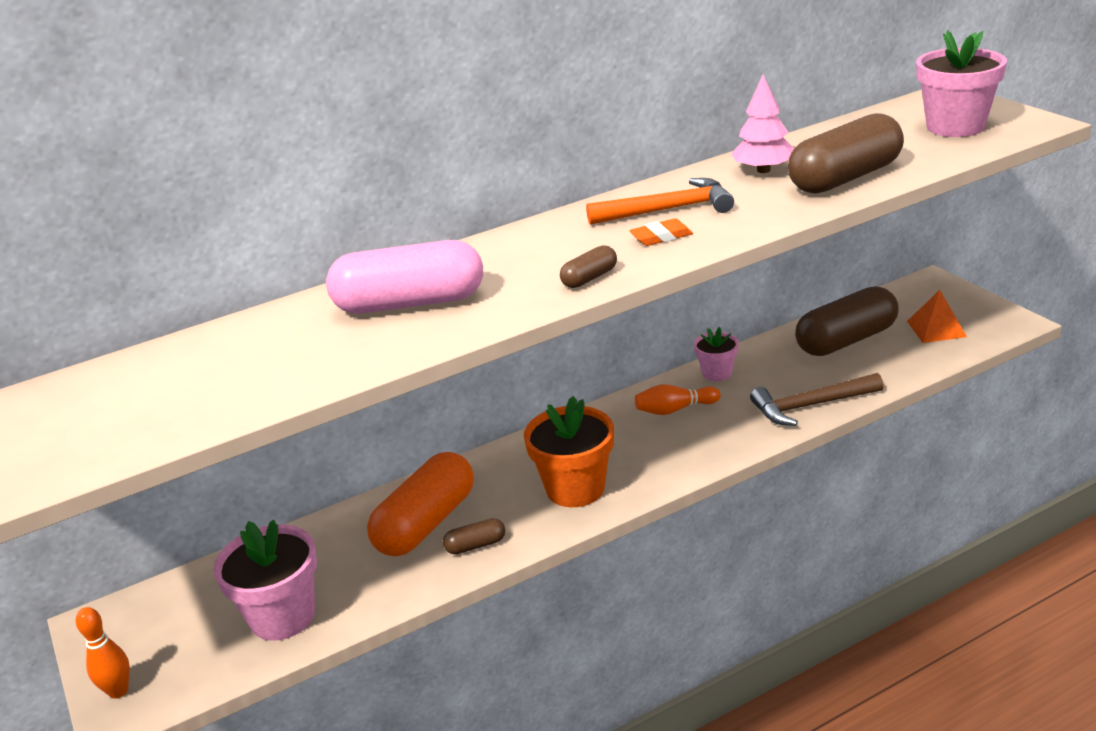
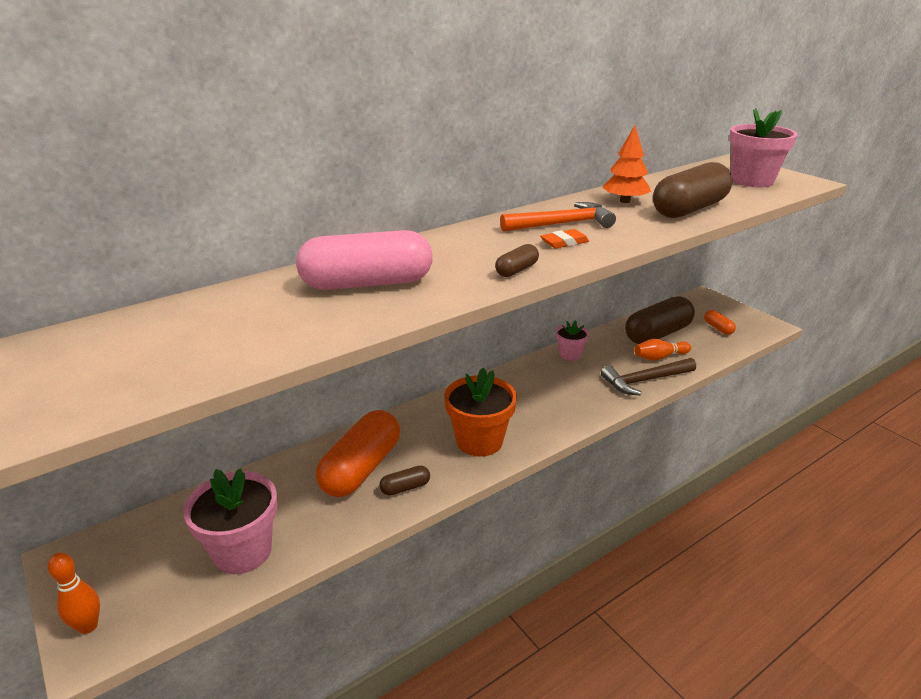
camera: 10 degrees left, 0 degrees up
orange bowling pin [635,384,720,415] -> orange bowling pin moved to [634,339,691,361]
pink tree [731,75,794,173] -> orange tree [602,126,651,203]
orange pyramid [907,290,967,343] -> orange capsule [704,310,736,335]

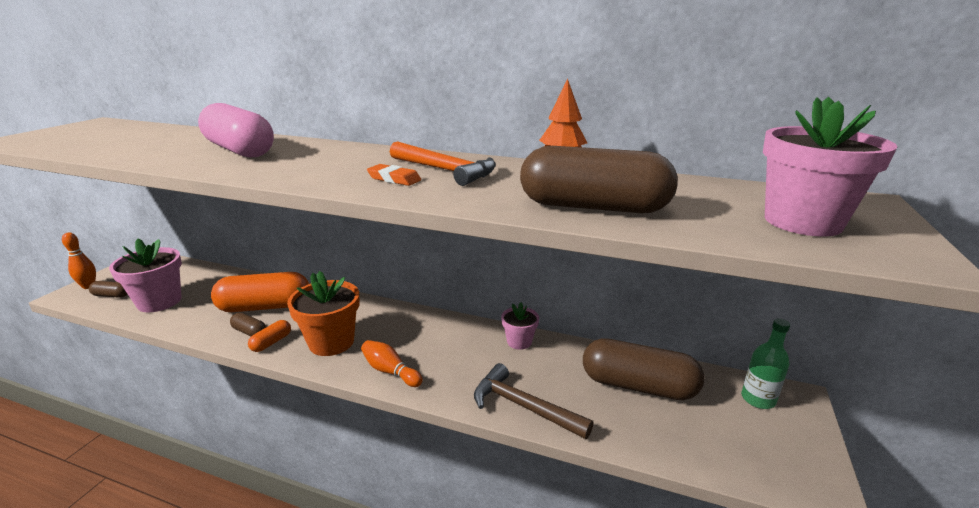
camera: 55 degrees right, 5 degrees down
brown capsule [495,244,539,277] -> brown capsule moved to [89,281,128,298]
orange bowling pin [634,339,691,361] -> orange bowling pin moved to [361,340,423,387]
orange capsule [704,310,736,335] -> orange capsule moved to [248,320,291,352]
none -> green bottle [741,319,790,409]

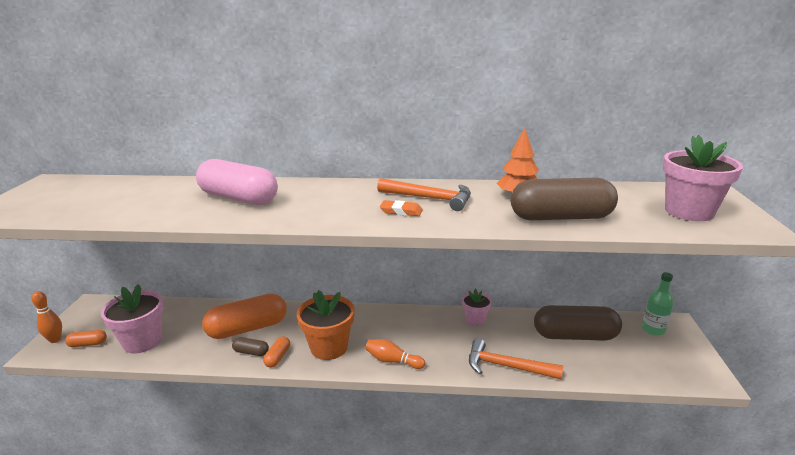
camera: 15 degrees left, 0 degrees up
brown capsule [89,281,128,298] -> orange capsule [65,330,107,347]
brown hammer [474,363,594,439] -> orange hammer [469,338,563,379]

